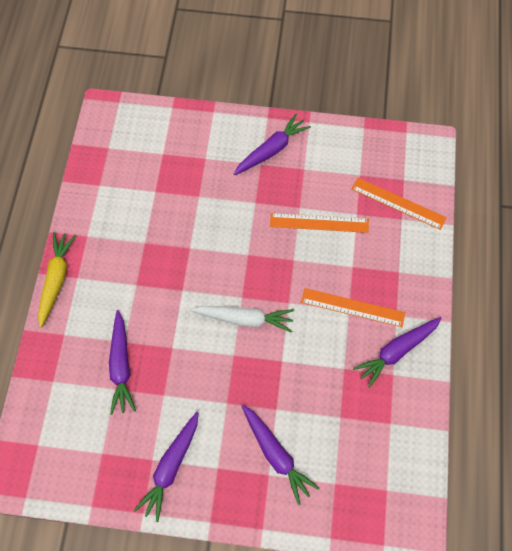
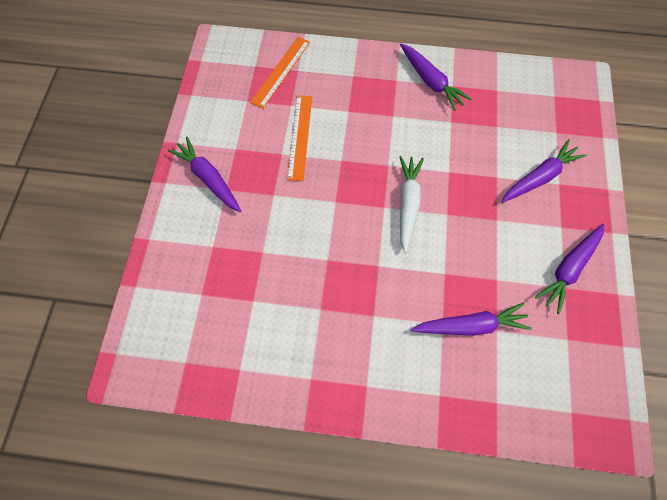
camera: 90 degrees left, 0 degrees up
yellow carrot [38,232,76,328] -> none
purple carrot [134,412,199,522] -> purple carrot turned 105 degrees clockwise [535,224,605,314]
orange ruler [301,288,405,327] -> none

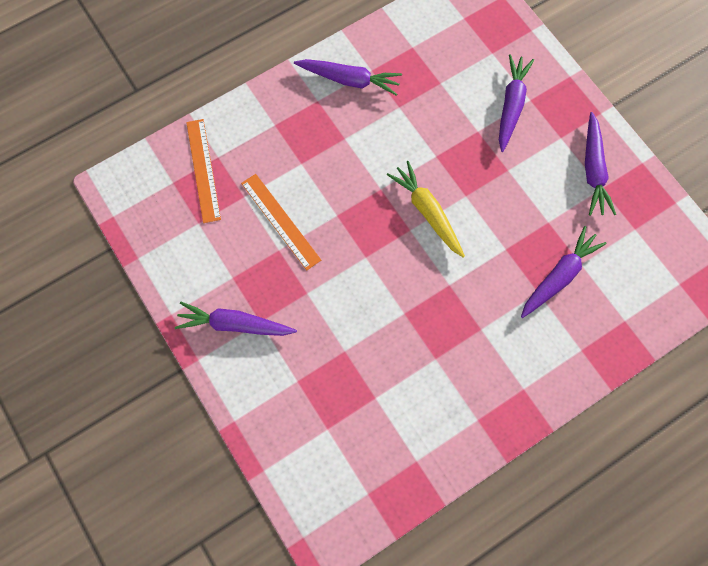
camera: 40 degrees left, 5 degrees up
white carrot [399,156,424,253] -> yellow carrot [387,161,465,258]

